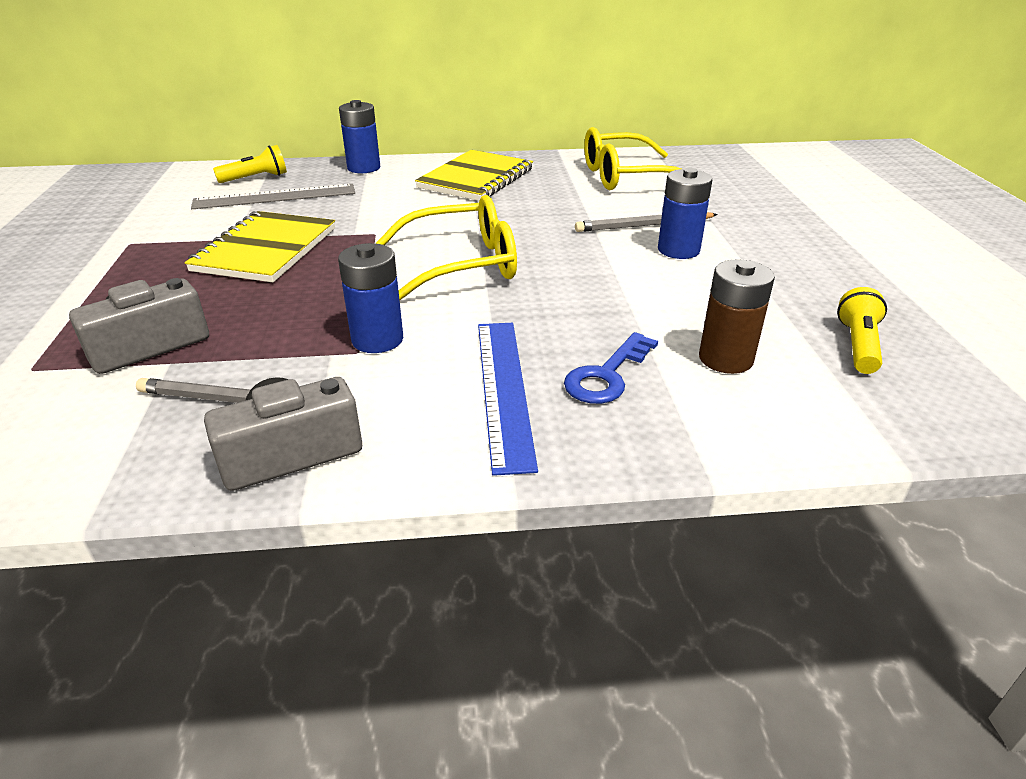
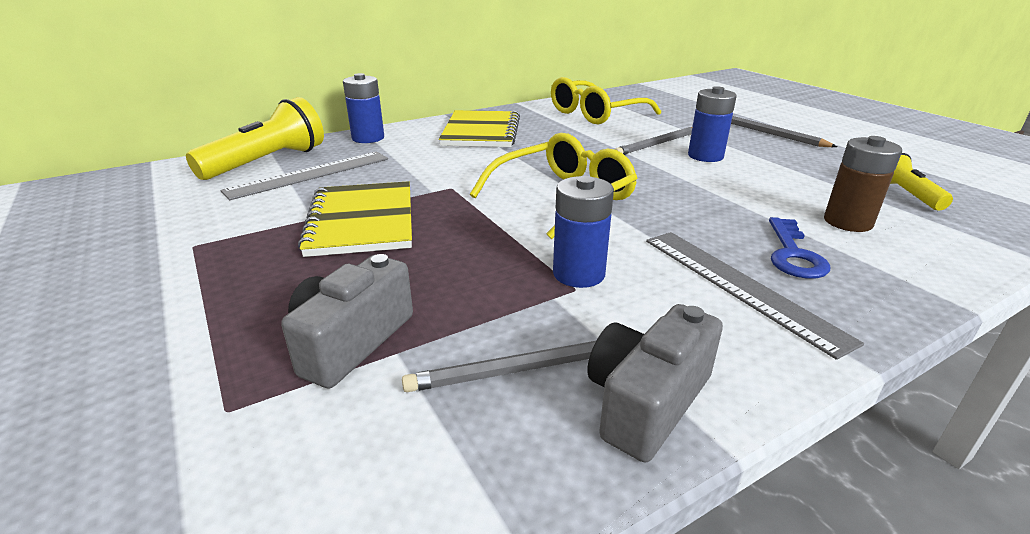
camera: 25 degrees left, 5 degrees down
yellow flashlight [213,145,287,183] -> yellow flashlight [186,97,324,180], size x1.78
blue ruler [478,323,538,476] -> grey ruler [646,232,864,360]
none -> grey pencil [731,116,837,147]

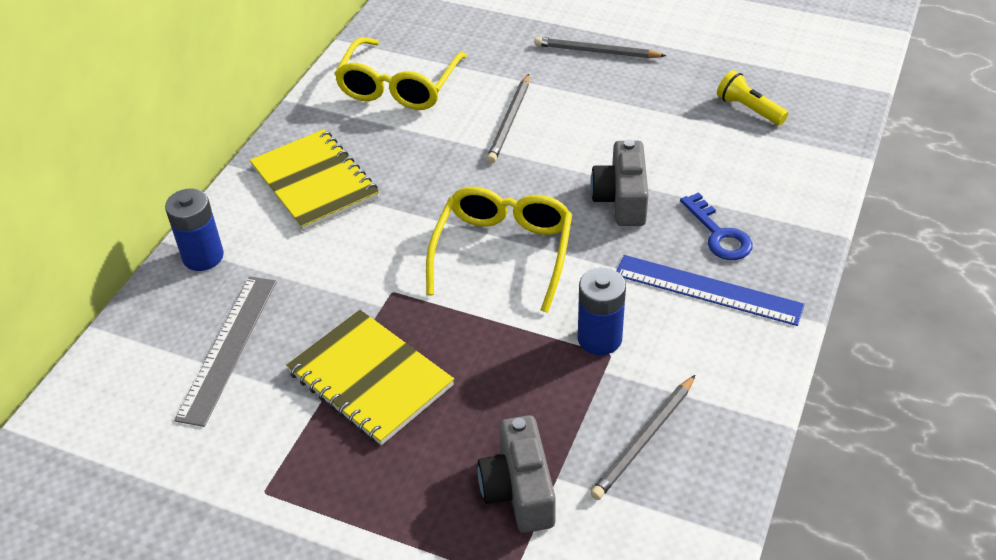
camera: 35 degrees left, 15 degrees up
yellow flashlight [186,97,324,180] -> none
grey camera [587,304,723,462] -> grey camera moved to [590,139,649,226]
grey ruler [646,232,864,360] -> blue ruler [616,255,805,326]
blue battery [688,86,737,162] -> none
brown battery [824,136,902,232] -> none

